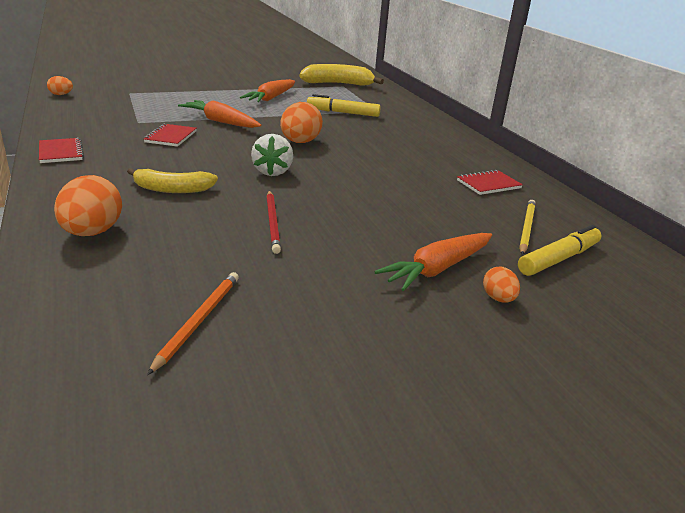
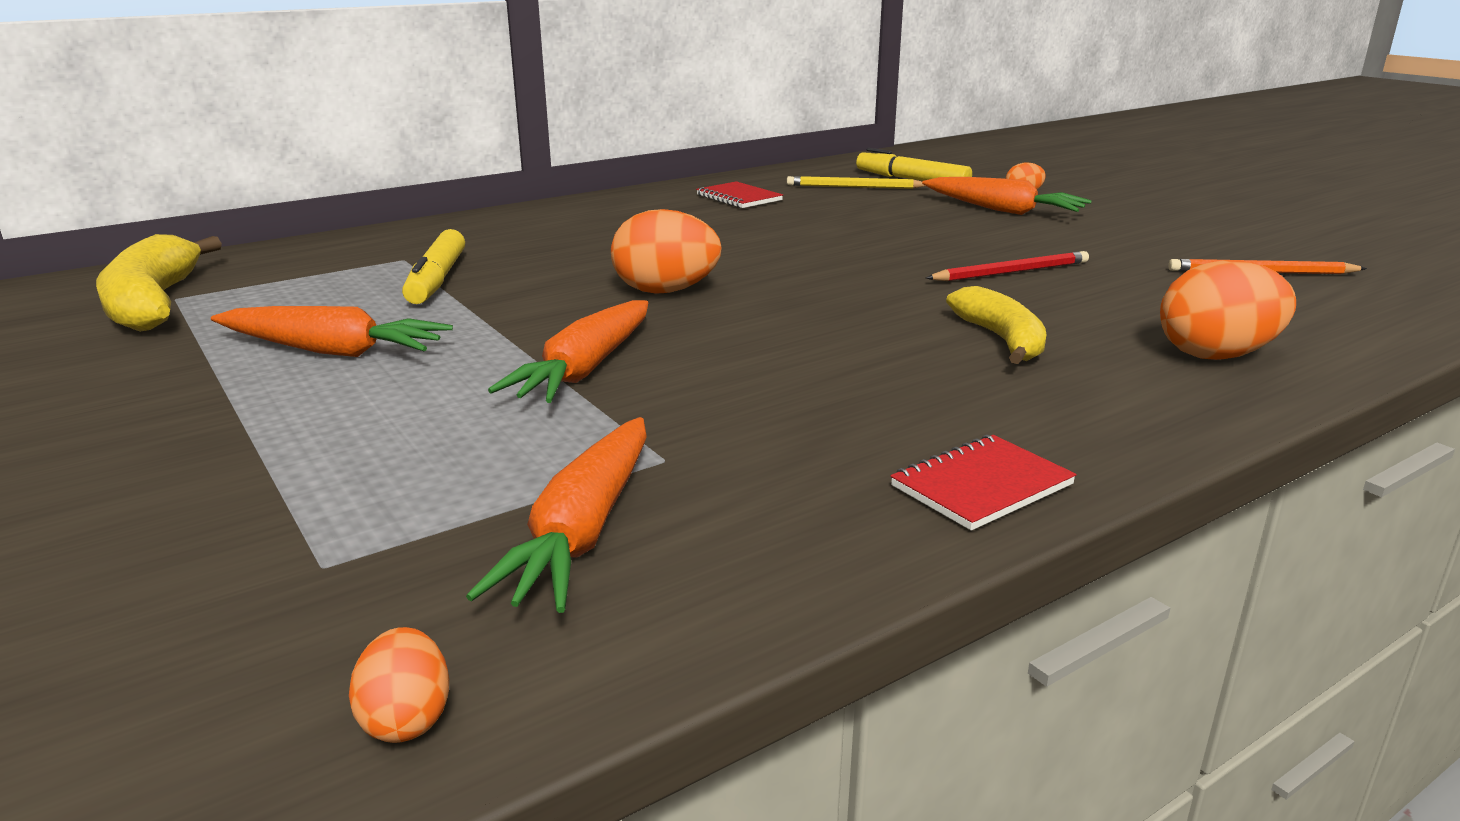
camera: 100 degrees left, 5 degrees down
red notebook [144,124,196,147] -> none
white strawberry [251,134,293,176] -> none
none -> orange carrot [466,417,647,613]

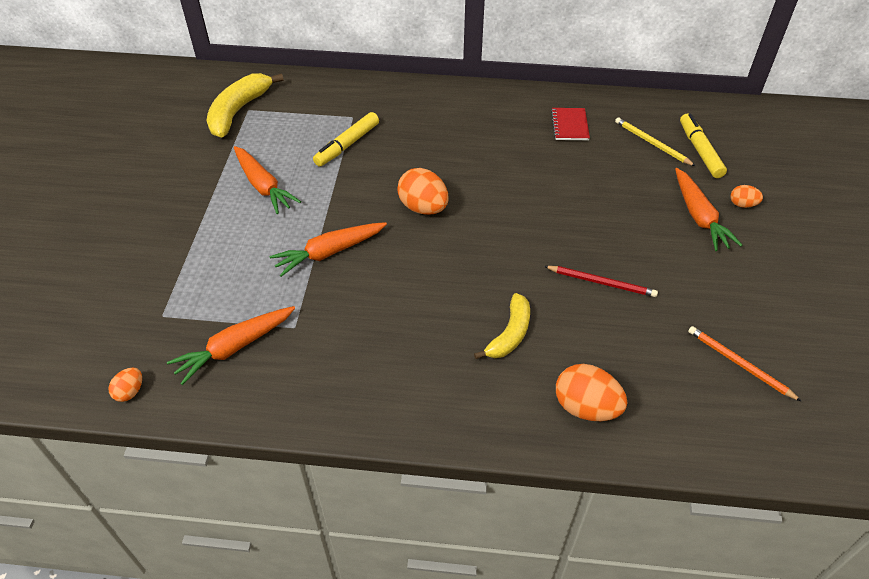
camera: 40 degrees right, 25 degrees up
red notebook [890,434,1077,531] -> none

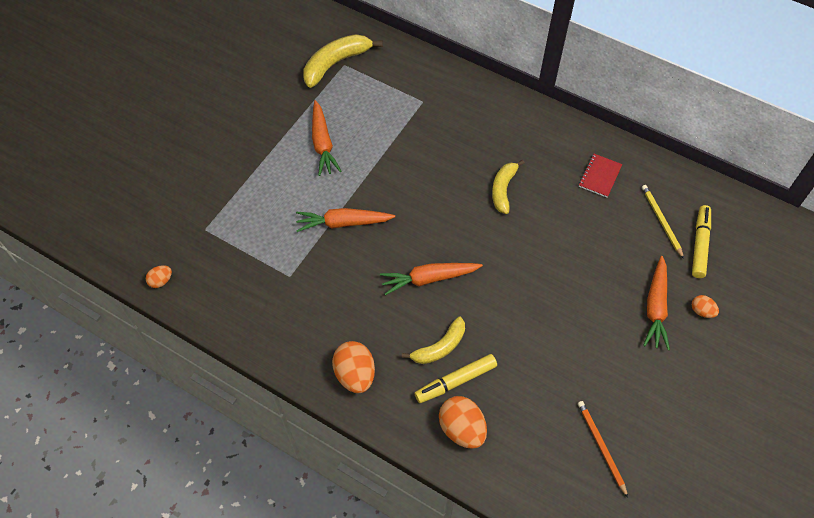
camera: 25 degrees right, 10 degrees up
orange carrot [167,306,295,385] -> orange carrot moved to [380,263,483,295]
yellow marker [313,112,379,167] -> yellow marker moved to [414,354,497,403]
orange egg [397,168,449,215] -> orange egg moved to [332,341,375,393]
red pencil [544,266,658,297] -> none
none -> yellow banana [492,160,525,214]

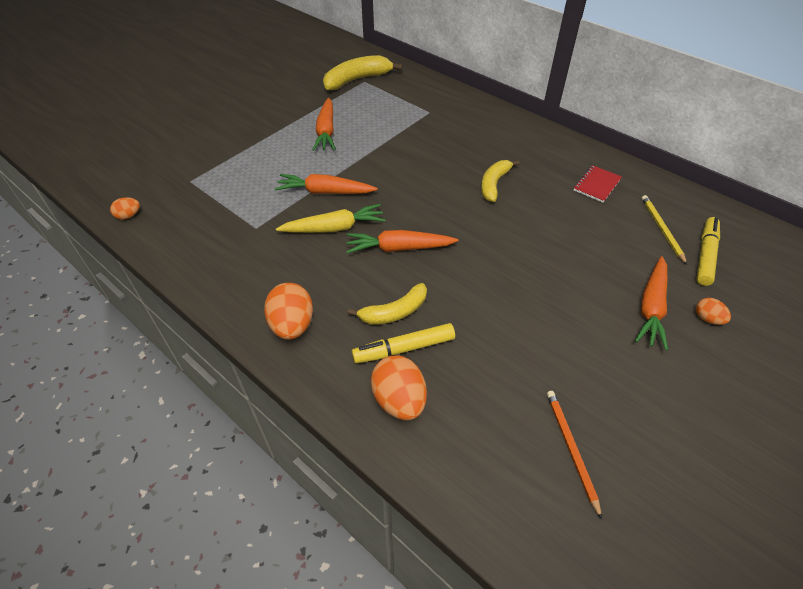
camera: 10 degrees right, 10 degrees down
none -> yellow carrot [276,204,386,233]

